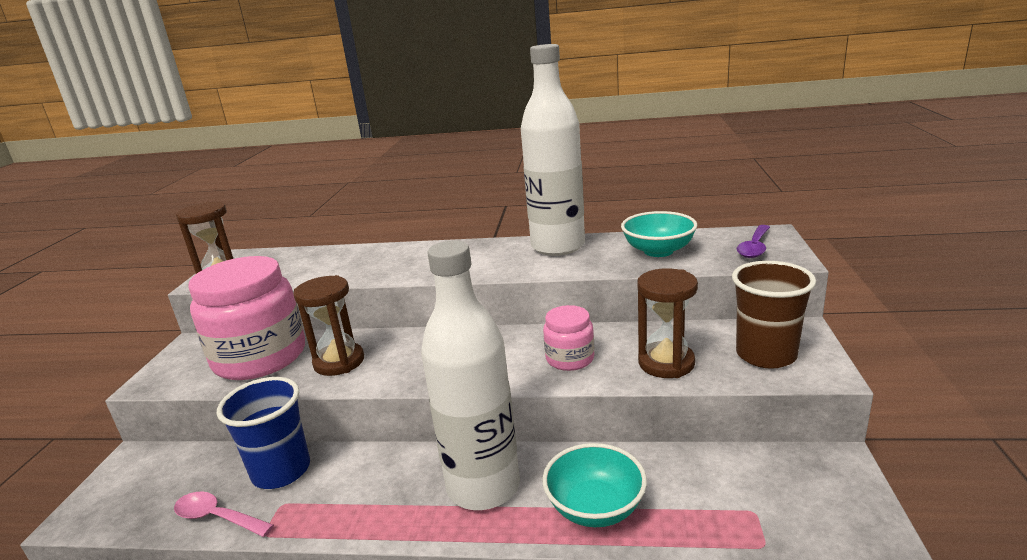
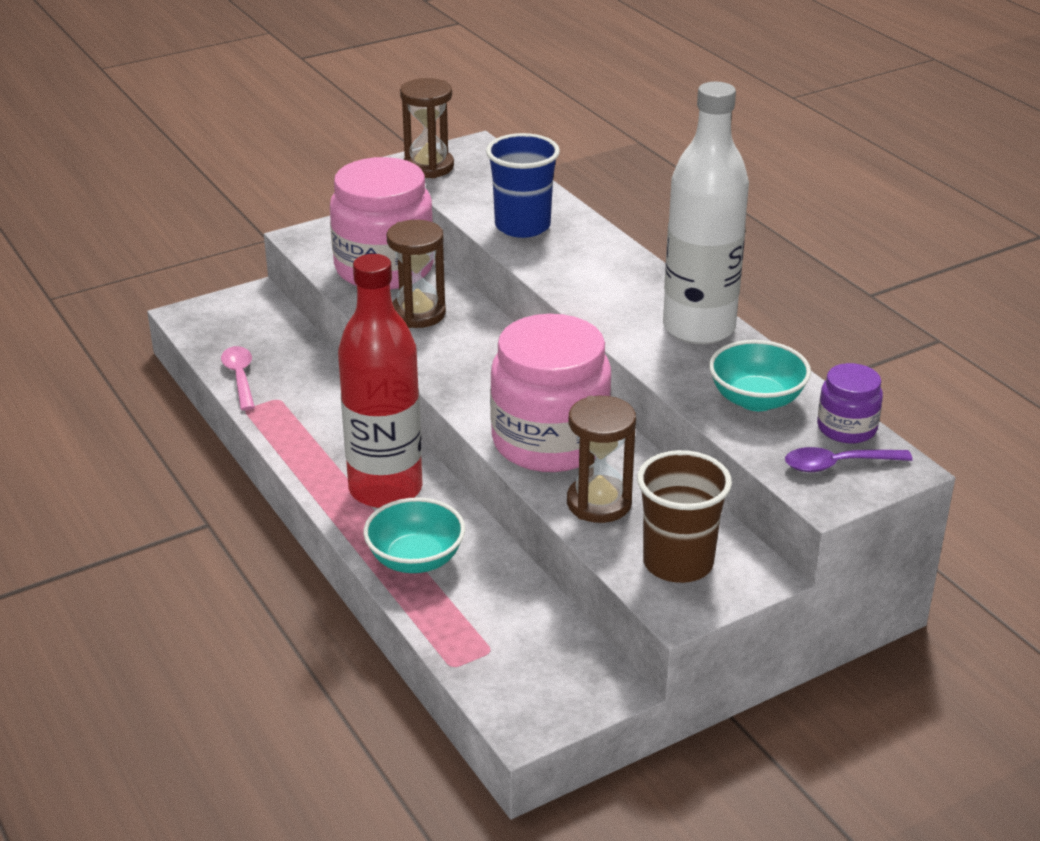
camera: 50 degrees right, 10 degrees up
blue cup [217,377,310,489] -> blue cup moved to [486,133,560,238]
white bottle [421,241,520,510] -> red bottle [338,254,423,508]
pink jar [543,305,594,371] -> pink jar [490,314,611,472], size x2.06
none -> purple jar [817,363,883,443]

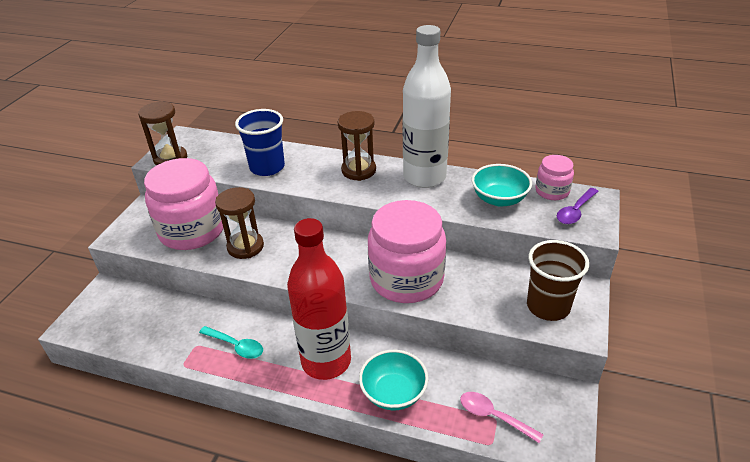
camera: 40 degrees left, 5 degrees up
pink spoon [221,346,255,410] -> pink spoon moved to [460,392,544,443]
brown hourglass [567,396,636,523] -> brown hourglass moved to [338,111,376,181]
purple jar [817,363,883,443] -> pink jar [535,155,574,200]
none -> turquoise spoon [199,326,263,359]

